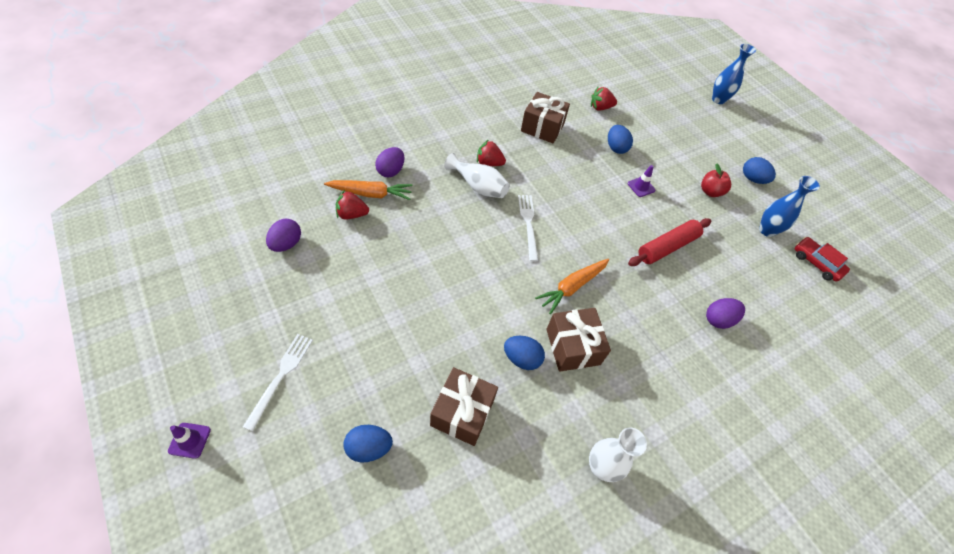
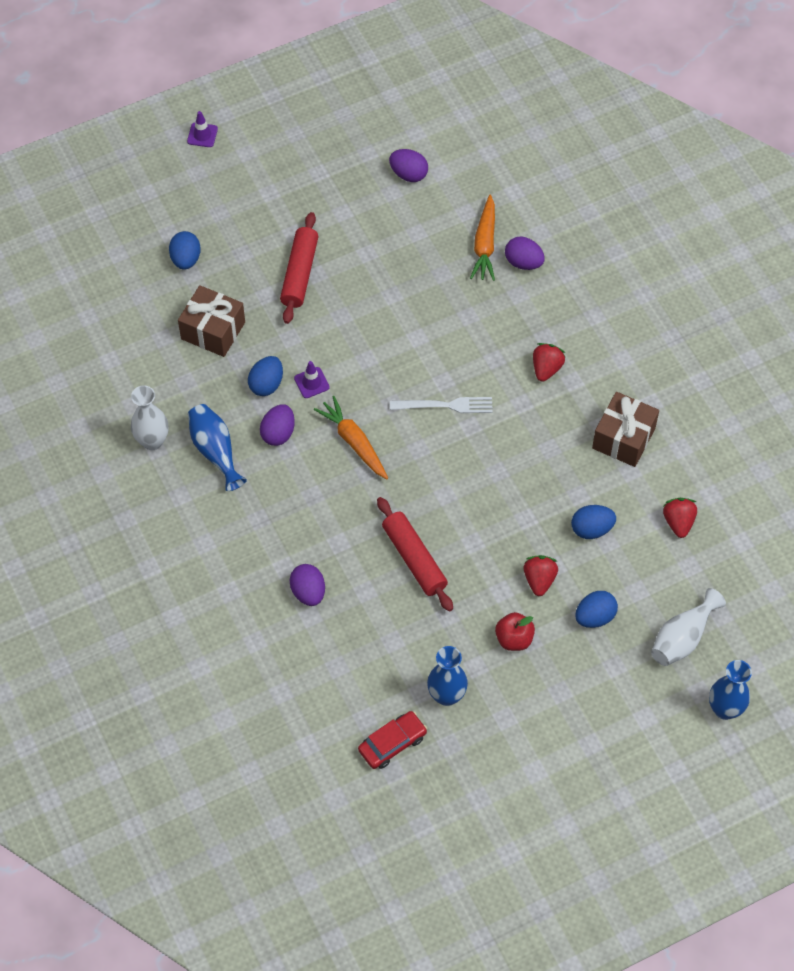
camera: 100 degrees right, 5 degrees up
white fork [243,334,313,431] -> none
red strawberry [336,190,369,219] -> red strawberry moved to [523,555,558,596]
white vase [444,153,510,198] -> white vase moved to [651,588,726,666]
brown gift [546,308,611,372] -> purple egg [260,404,295,446]
purple traffic cone [628,165,655,197] -> purple traffic cone moved to [294,361,330,398]
blue egg [743,157,776,184] -> blue egg moved to [575,591,618,628]
none -> blue vase [188,404,247,491]
none -> red rolling pin [280,212,318,324]

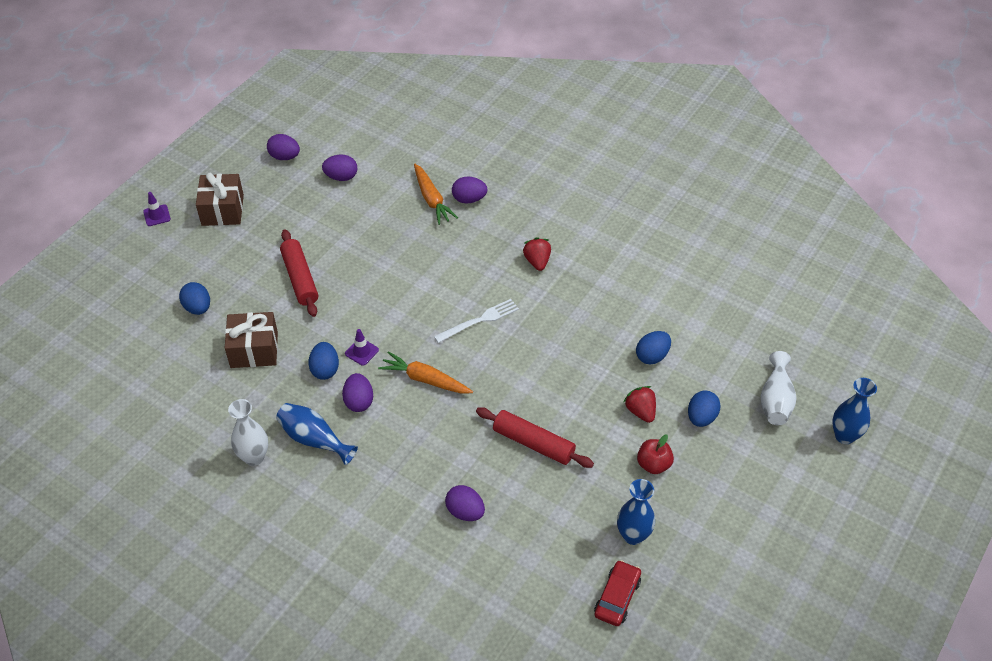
camera: 30 degrees left, 10 degrees down
brown gift [592,392,659,467] -> brown gift moved to [196,172,244,226]
red strawberry [663,498,697,538] -> none
none -> purple egg [267,134,300,160]

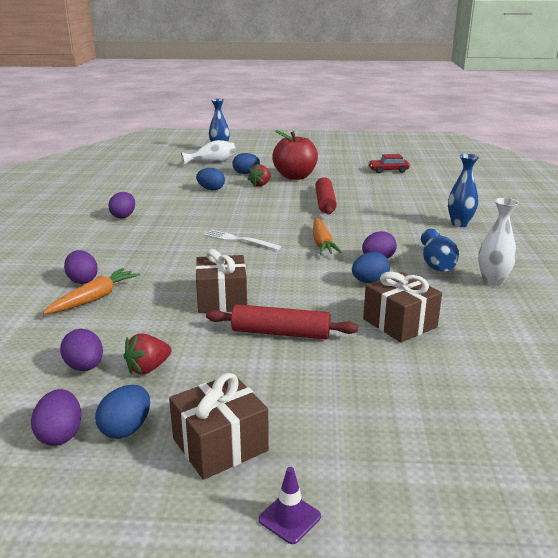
camera: 120 degrees left, 25 degrees down
blue egg [179,282,210,315] -> blue egg moved to [95,385,150,439]
red rolling pin [280,229,318,317] -> red rolling pin turned 60 degrees clockwise [206,304,358,339]
purple traffic cone [345,329,379,366] -> none
purple egg [445,485,485,521] -> purple egg moved to [108,192,135,218]
red strawberry [523,237,551,271] -> red strawberry moved to [123,333,171,374]
blue vase [617,479,655,545] -> blue vase moved to [448,154,479,227]
red apple [637,435,674,474] -> red apple [272,130,318,180], size x1.92
none -> brown gift [196,249,247,313]

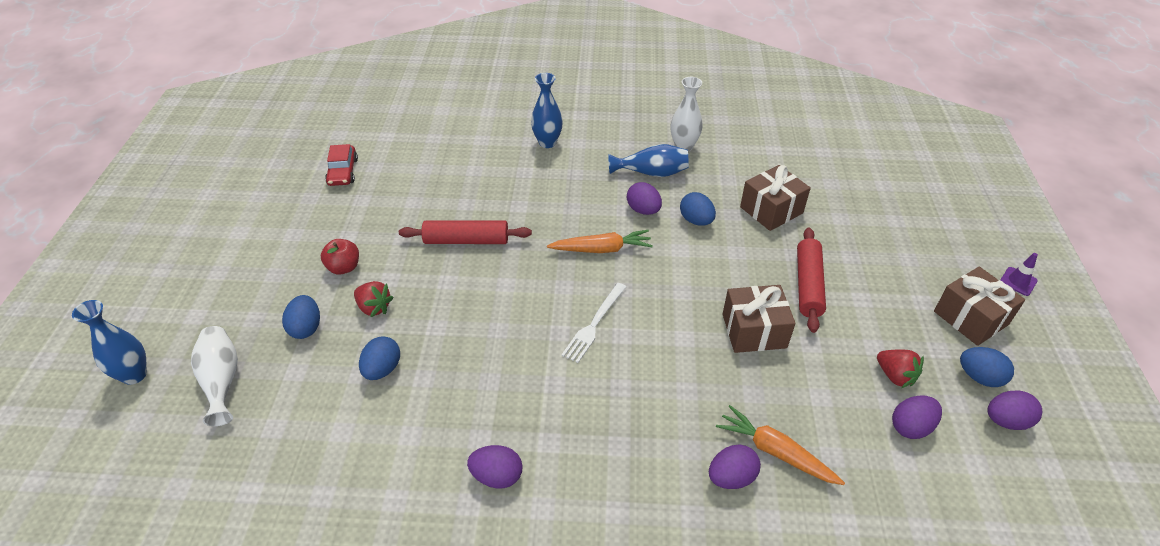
camera: 90 degrees left, 20 degrees up
red apple [272,130,318,180] -> red apple [321,239,359,275], size x0.52

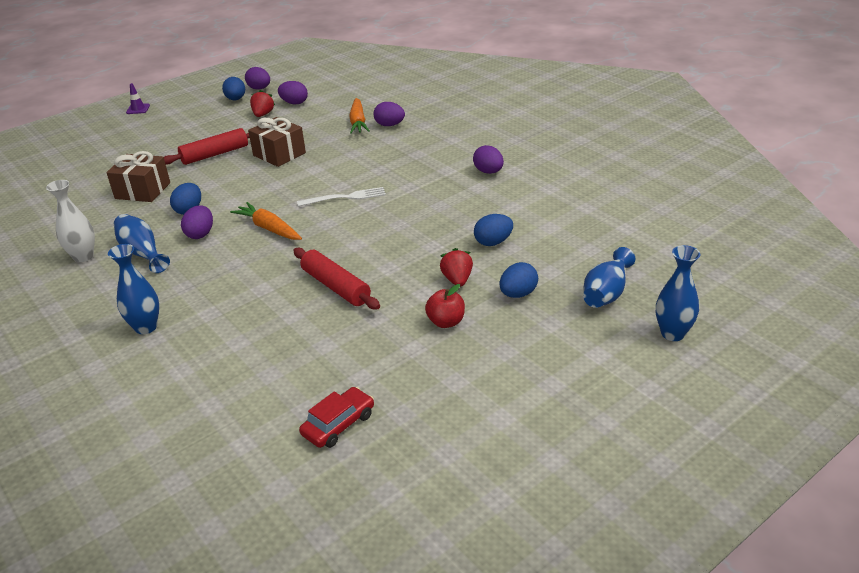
camera: 130 degrees left, 10 degrees down
white vase [191,326,238,426] -> blue vase [583,247,635,308]
brown gift [934,267,1025,346] -> none

